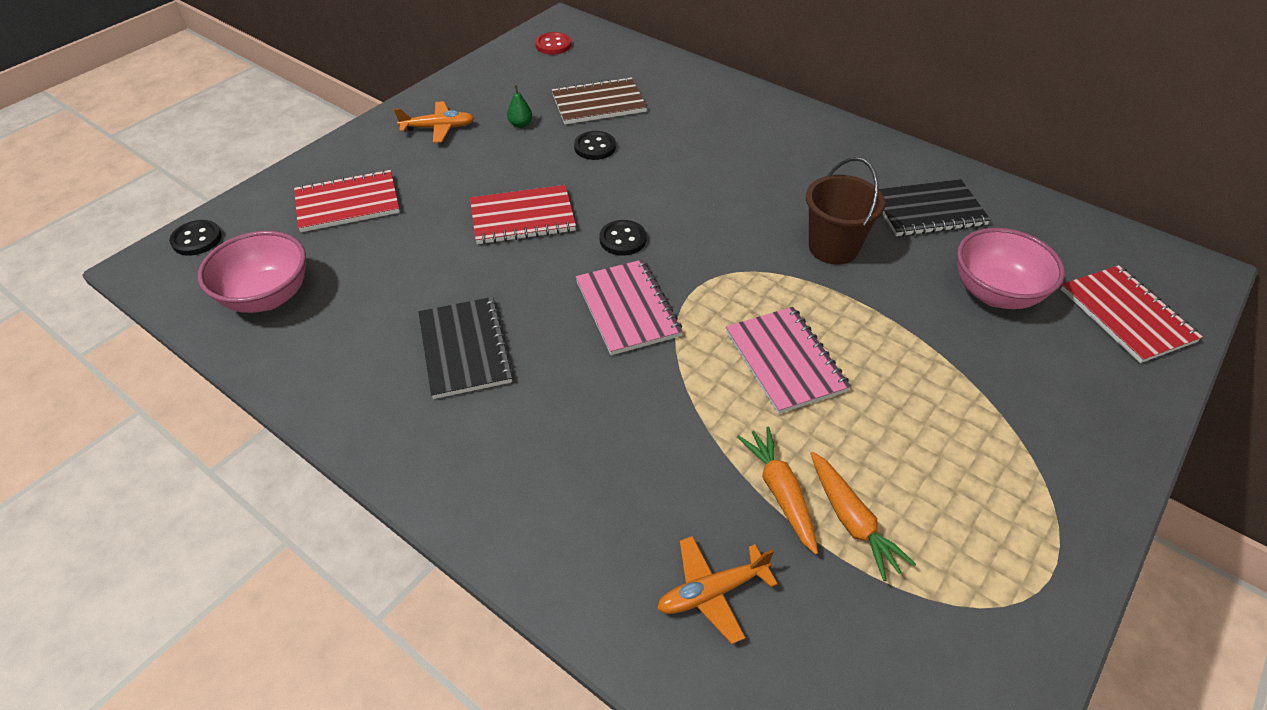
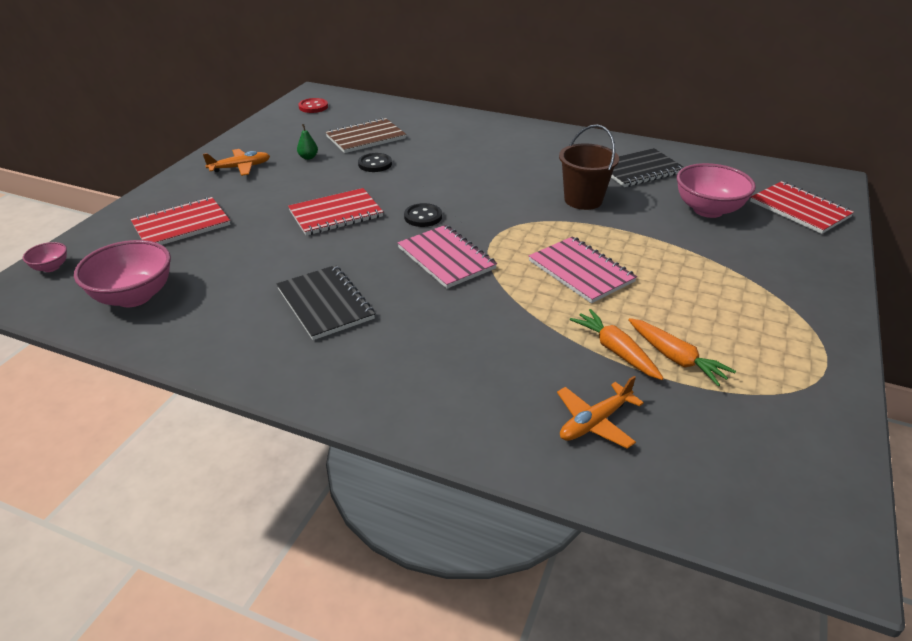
camera: 15 degrees left, 10 degrees down
black button [169,220,222,256] -> pink bowl [23,242,67,272]

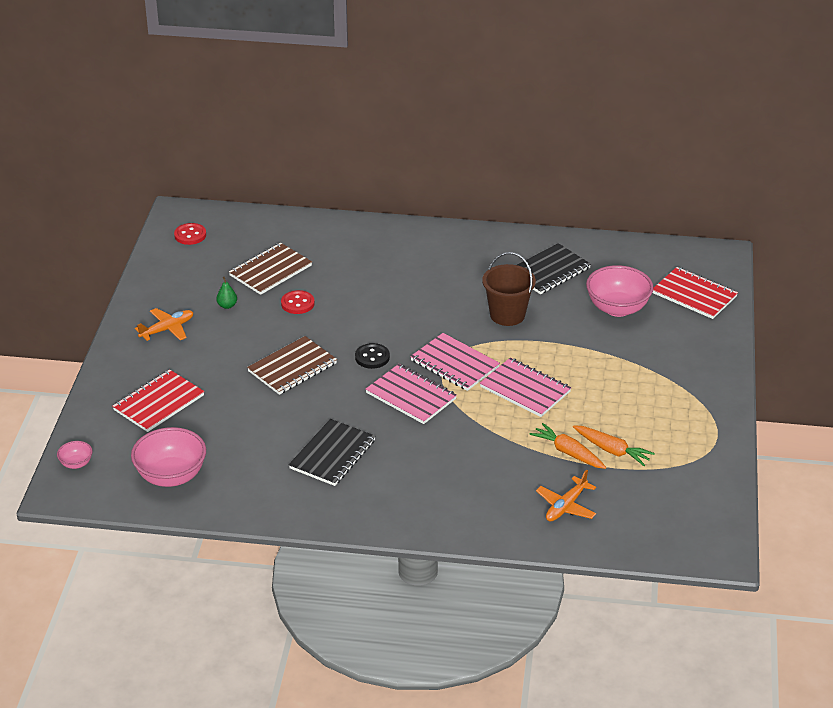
camera: 15 degrees left, 0 degrees up
black notebook [277,265,375,340] -> black notebook turned 75 degrees clockwise [289,419,376,486]
red notebook [288,188,383,236] -> brown notebook [247,336,337,395]
black button [358,153,392,172] -> red button [281,290,315,314]
none -> pink notebook [410,333,500,391]

